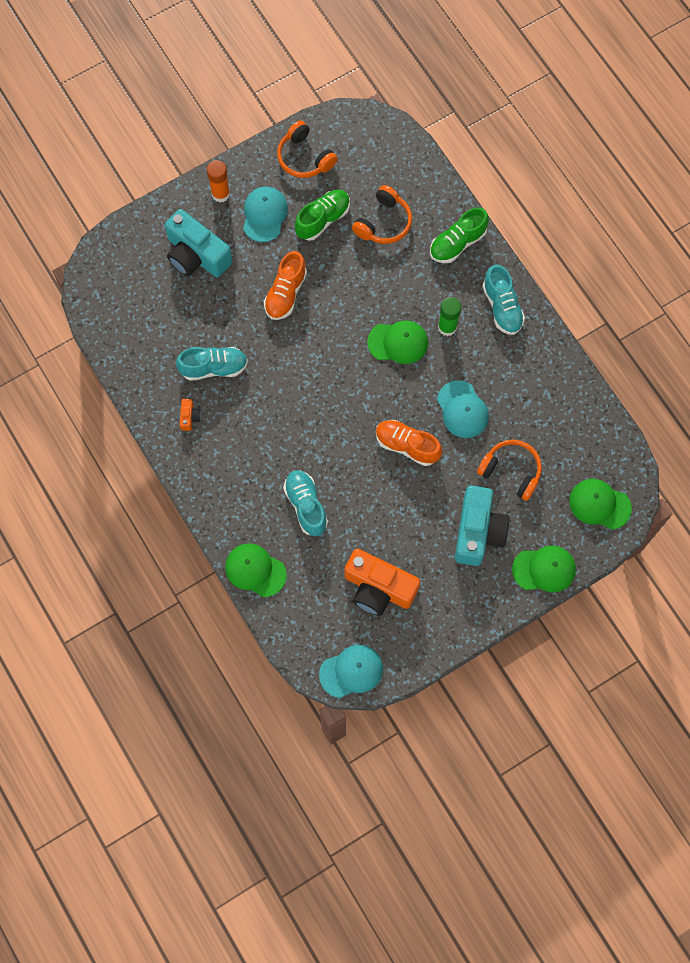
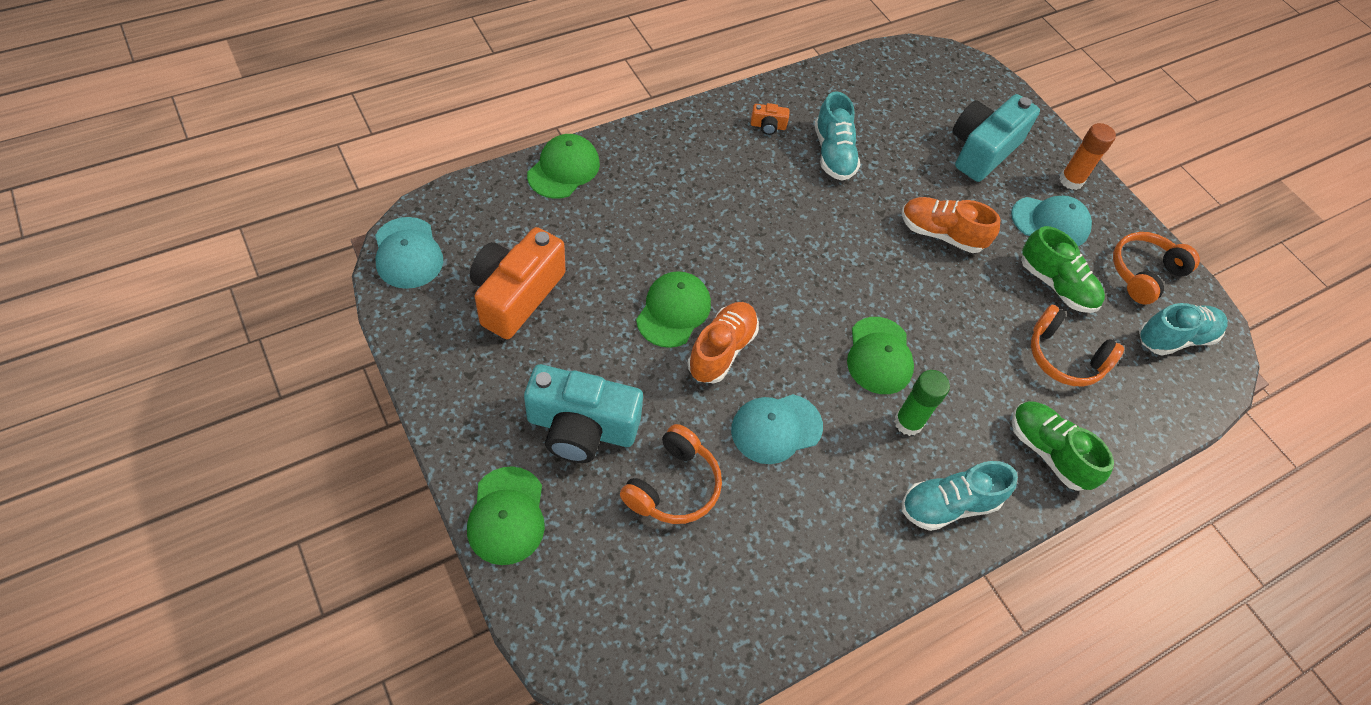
camera: 85 degrees right, 15 degrees down
turquoise shoe [283,470,328,536] -> turquoise shoe moved to [1139,303,1228,356]
green cap [569,479,632,530] -> green cap moved to [636,271,711,348]

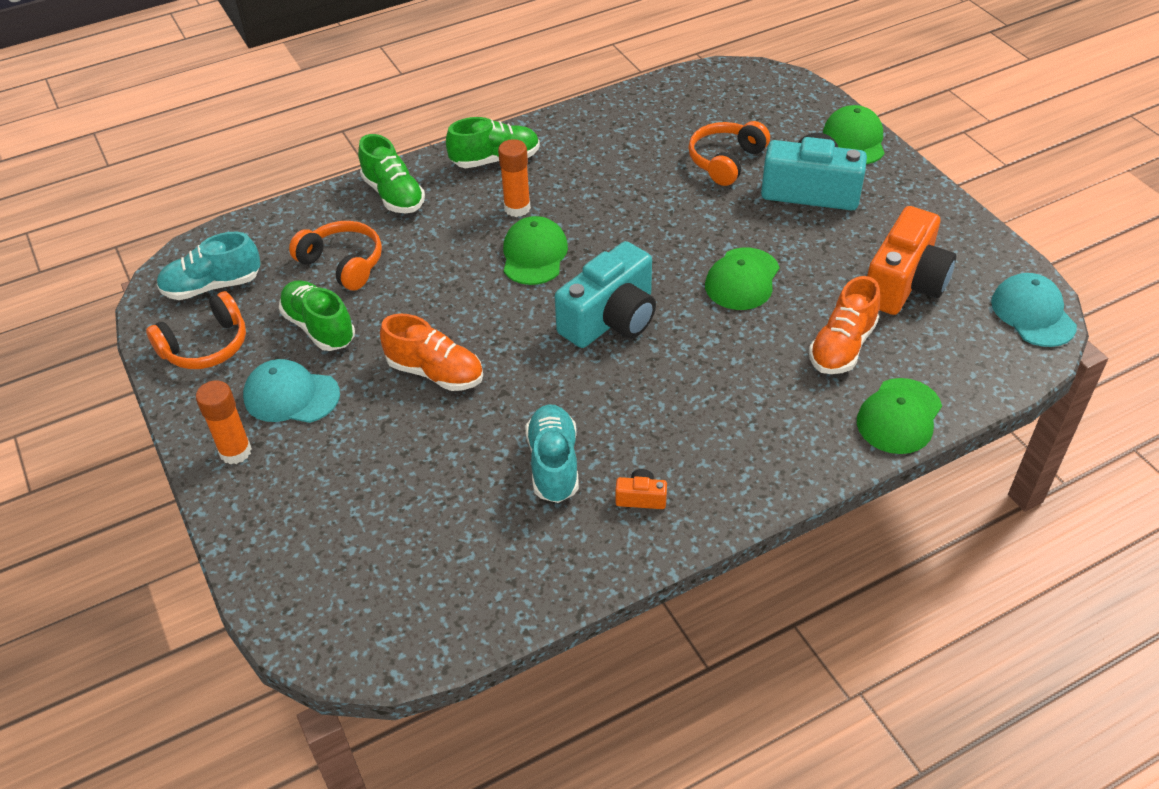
camera: 170 degrees left, 10 degrees down
orange shoe [688,302,759,383] -> orange shoe moved to [809,276,880,374]
turquoise cap [731,394,823,464] -> none
green glue stick [894,370,950,436] -> orange glue stick [498,139,531,217]
turquoise shoe [902,461,1018,531] -> green shoe [446,117,540,168]
turquoise camera [952,94,1040,182] -> turquoise camera moved to [555,241,656,348]

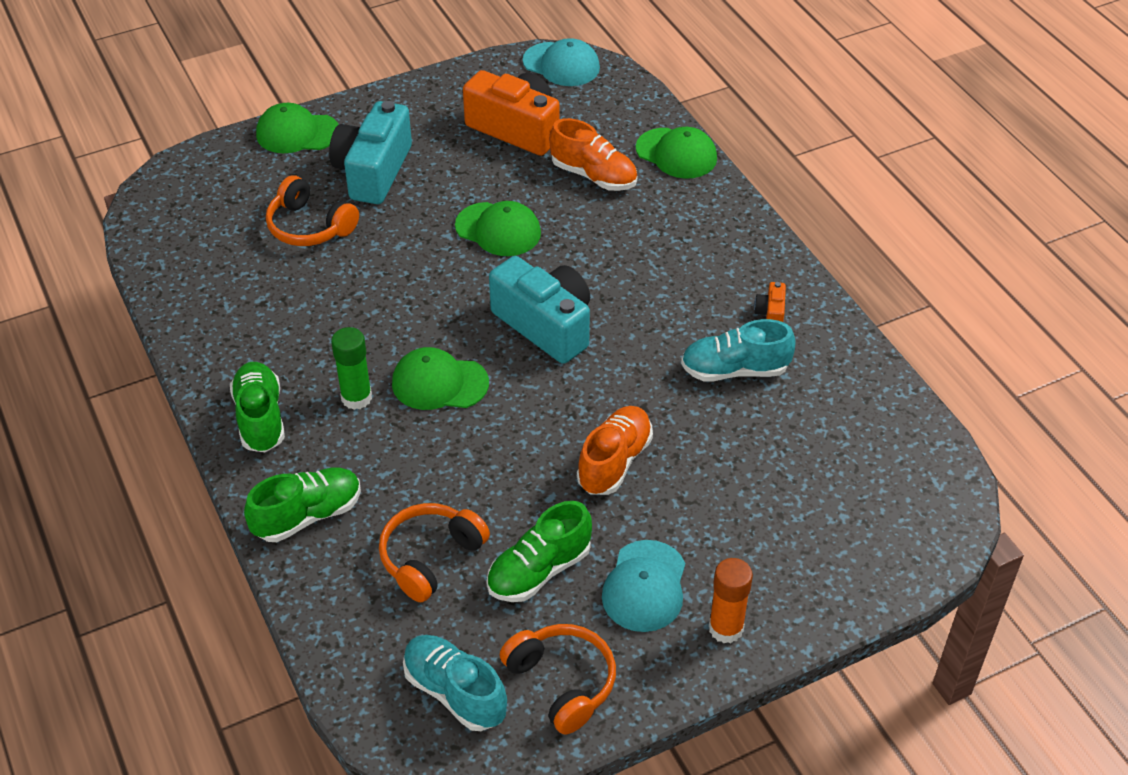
camera: 90 degrees left, 0 degrees up
turquoise shoe [156,232,261,300] -> turquoise shoe turned 150 degrees clockwise [403,635,507,731]
orange glue stick [498,139,531,217] -> green glue stick [331,327,372,410]
turquoise cap [991,273,1077,347] -> turquoise cap turned 135 degrees counterclockwise [523,38,600,86]

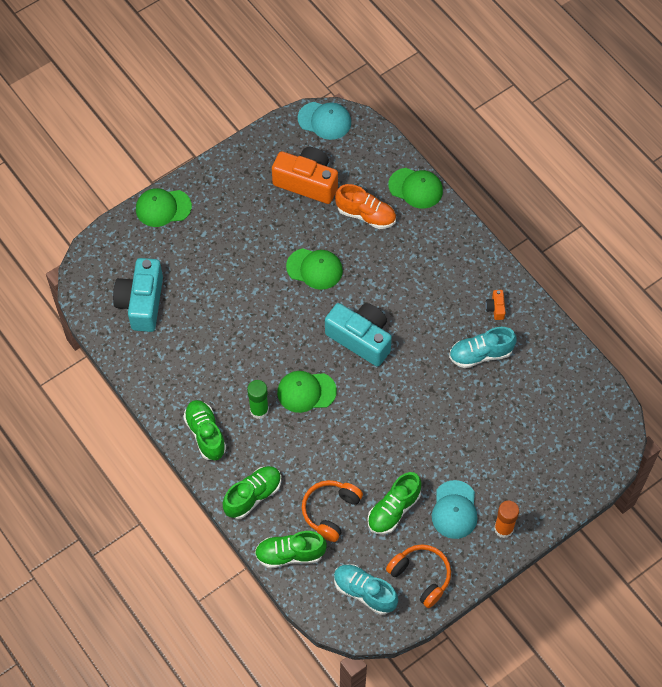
camera: 10 degrees left, 15 degrees up
orange headphones [266,175,359,246] -> none
turquoise camera [329,101,412,204] -> turquoise camera moved to [113,258,163,332]
orange shoe [577,406,653,495] -> none
none -> green shoe [255,531,327,568]

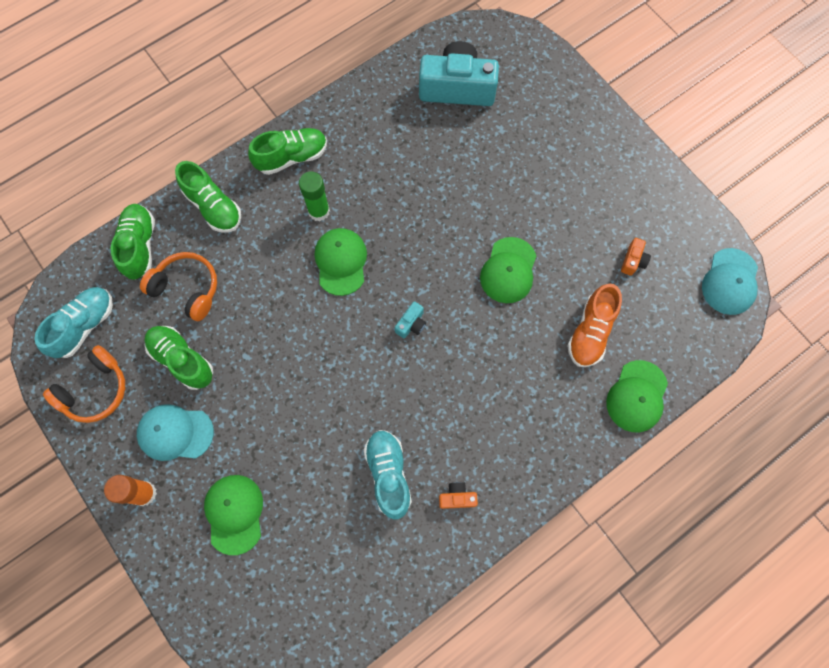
camera: 90 degrees right, 10 degrees up
green cap [136,188,192,227] -> green cap moved to [204,475,263,555]
orange camera [272,147,338,204] -> orange camera [621,238,651,276], size x0.41
turquoise camera [325,303,392,367] -> turquoise camera [395,301,426,338], size x0.41

